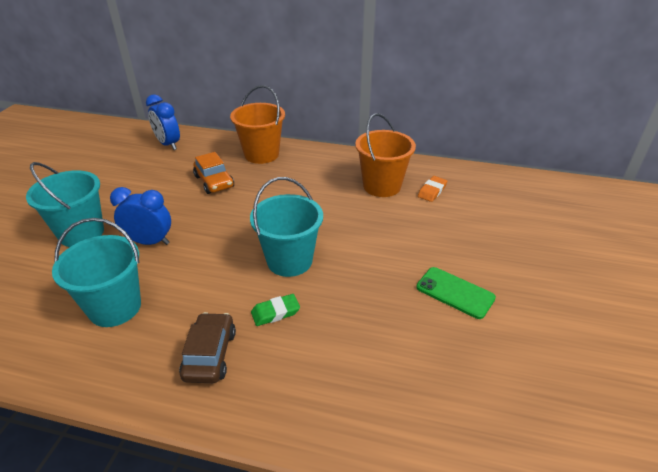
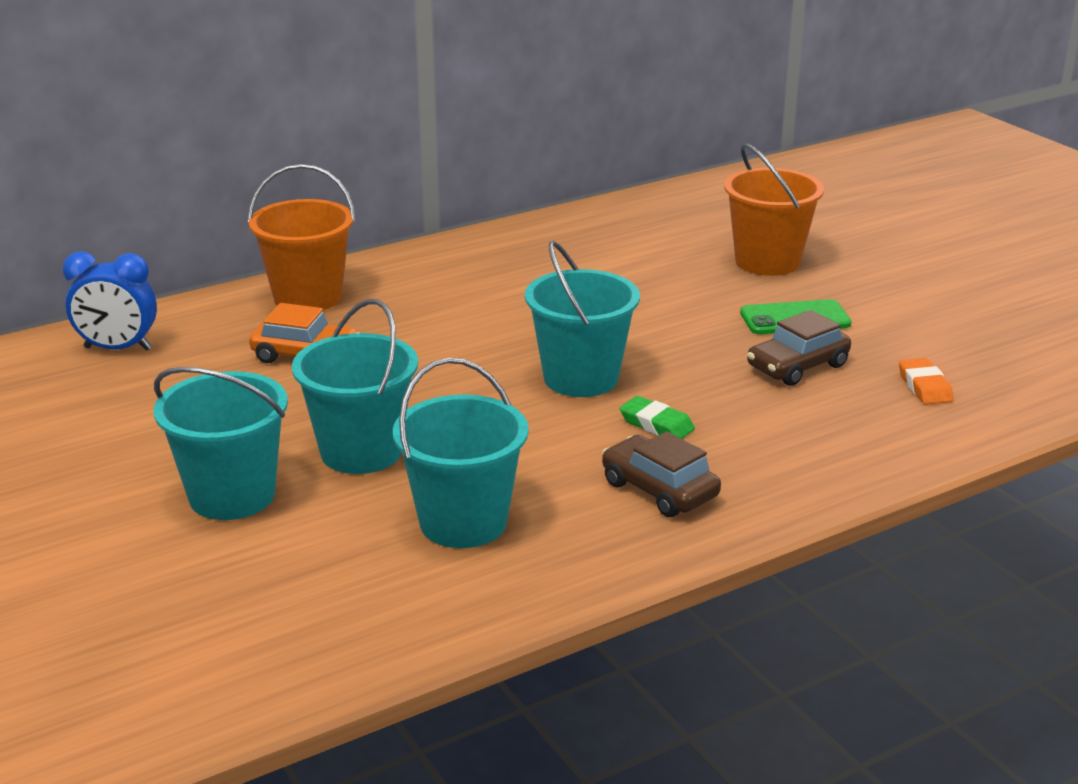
camera: 45 degrees left, 10 degrees down
blue clock [110,187,171,245] -> turquoise bucket [292,299,418,474]
green eraser [251,294,300,326] -> green eraser turned 75 degrees counterclockwise [620,396,695,439]
orange bucket [355,113,416,197] -> orange bucket moved to [724,143,824,276]
orange eraser [418,176,447,202] -> orange eraser moved to [899,358,953,405]
none -> brown car [747,310,851,386]

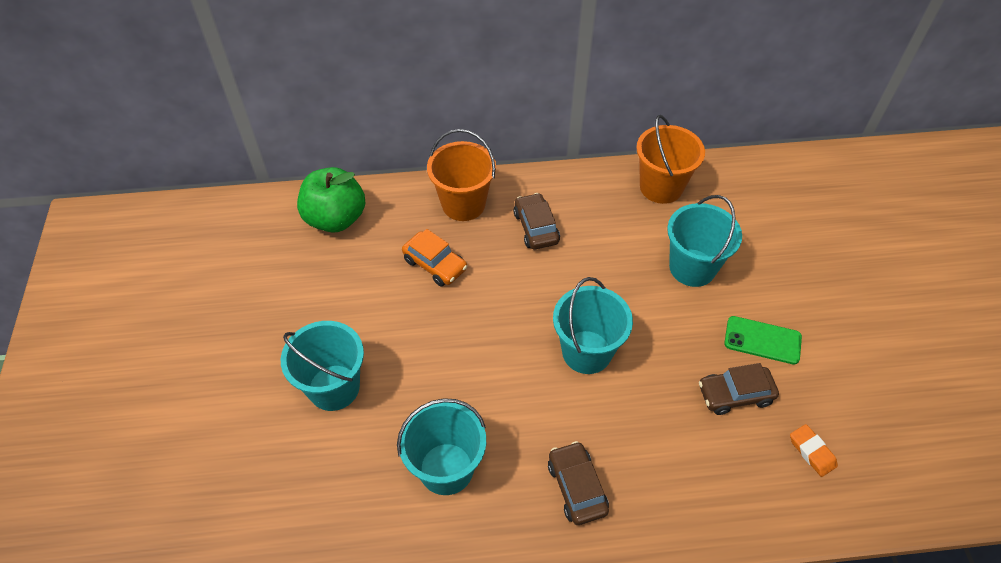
camera: 25 degrees right, 25 degrees up
blue clock [63,251,157,351] -> green apple [297,167,365,233]
turquoise bucket [292,299,418,474] -> turquoise bucket moved to [667,195,742,287]
green eraser [620,396,695,439] -> none
orange bucket [724,143,824,276] -> orange bucket moved to [636,115,705,204]
orange eraser [899,358,953,405] -> orange eraser turned 45 degrees counterclockwise [790,424,838,477]
none -> brown car [513,193,560,249]

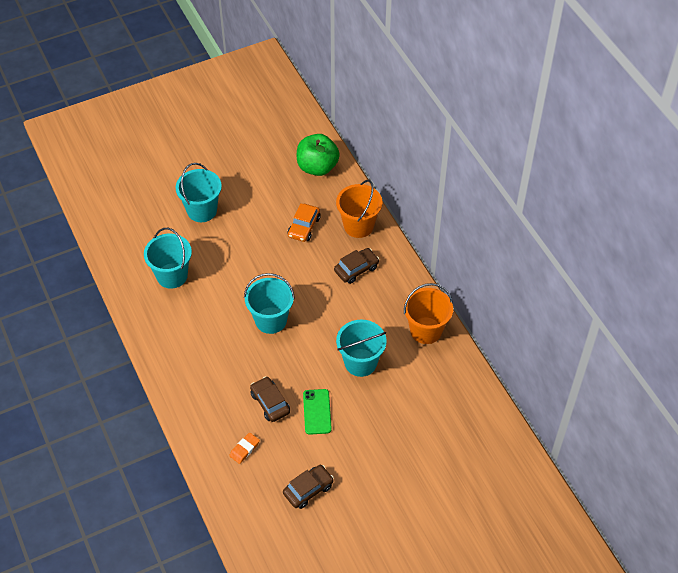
camera: 70 degrees right, 0 degrees up
brown car [548,441,609,525] -> brown car moved to [283,465,334,509]

